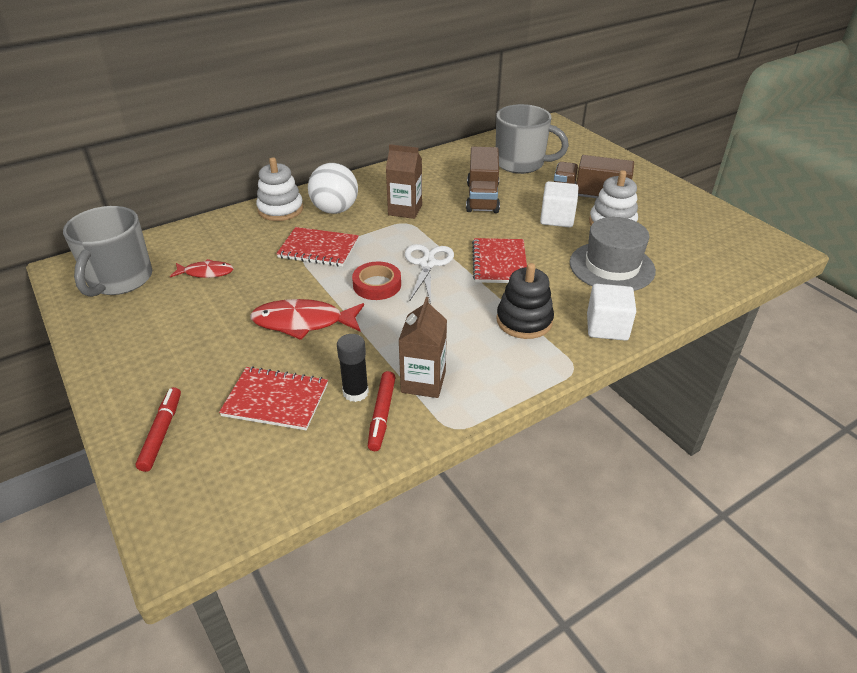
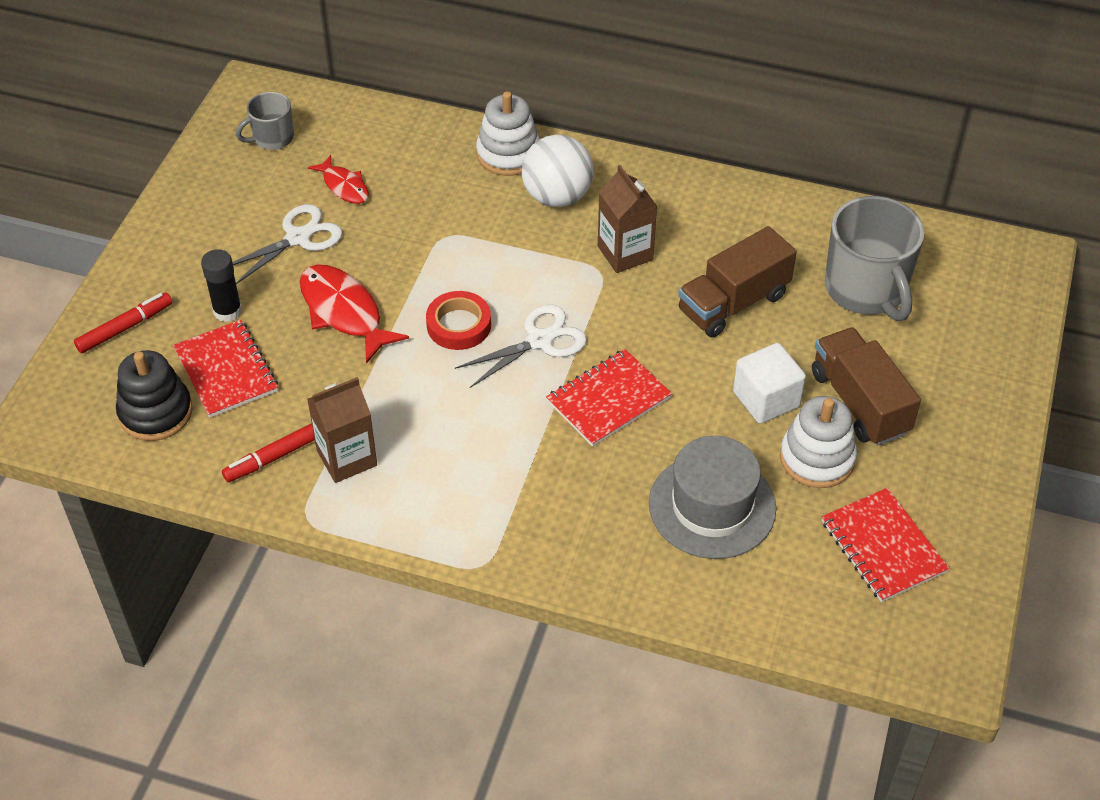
camera: 50 degrees right, 10 degrees up
grey mug [63,206,152,297] -> grey mug [236,92,294,150], size x0.53
red notebook [276,227,359,267] -> red notebook moved to [822,488,949,602]
black glue stick [337,334,369,402] -> black glue stick moved to [201,249,242,322]
black stacking toy [496,263,554,339] -> black stacking toy moved to [116,350,193,441]
white cube [587,284,636,341] -> none
none -> white scissors [233,204,343,284]

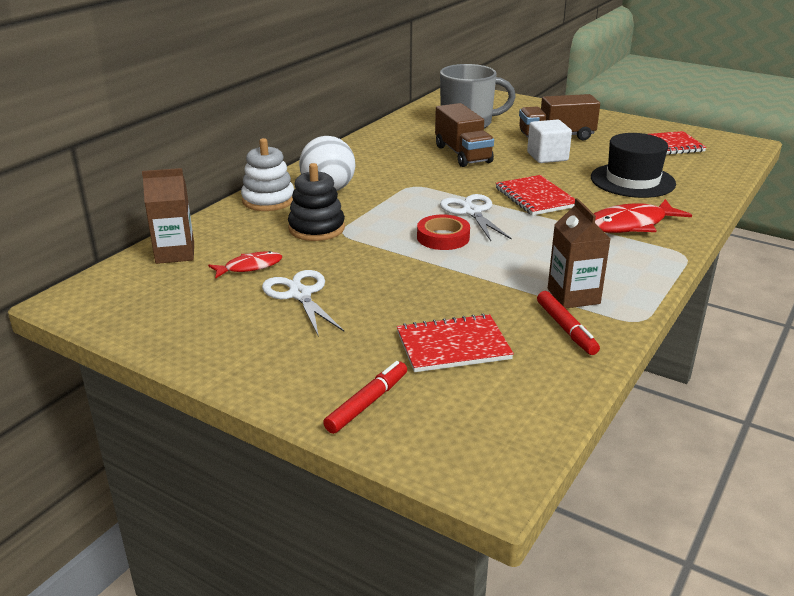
camera: 75 degrees left, 20 degrees down
red marker [74,292,173,354] -> red marker turned 60 degrees clockwise [323,361,407,434]
black stacking toy [116,350,193,441] -> black stacking toy moved to [288,163,345,241]
black glue stick [201,249,242,322] -> none
grey mug [236,92,294,150] -> none
red fish [300,264,409,364] -> red fish moved to [594,199,692,233]
brown carton [598,165,657,273] -> brown carton moved to [142,168,194,264]
grey hat [649,436,776,559] -> black hat [591,133,676,198]
white stacking toy [780,396,857,488] -> none

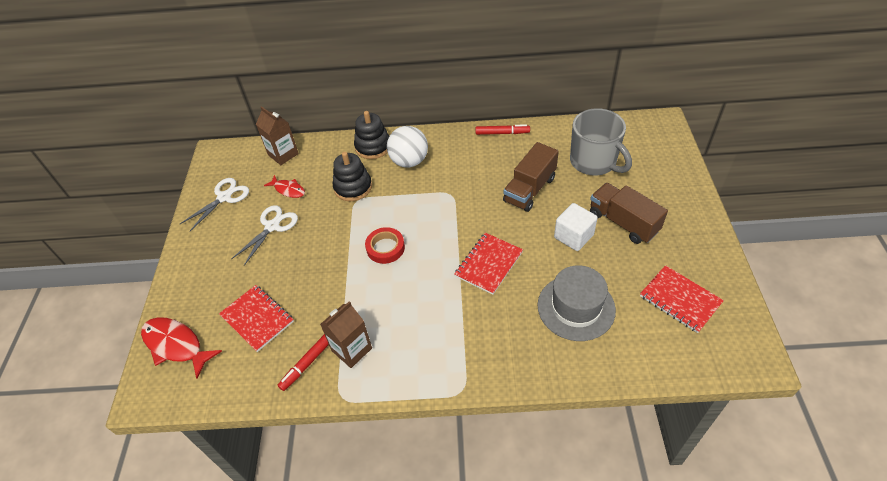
camera: 60 degrees right, 20 degrees up
white stacking toy [241,138,294,211] -> black stacking toy [354,111,389,159]
red marker [323,361,407,434] -> red marker moved to [476,124,530,135]
white scissors [440,194,512,241] -> white scissors moved to [180,178,249,231]
black hat [591,133,676,198] -> grey hat [537,265,616,341]
red fish [594,199,692,233] -> red fish moved to [141,317,222,378]

